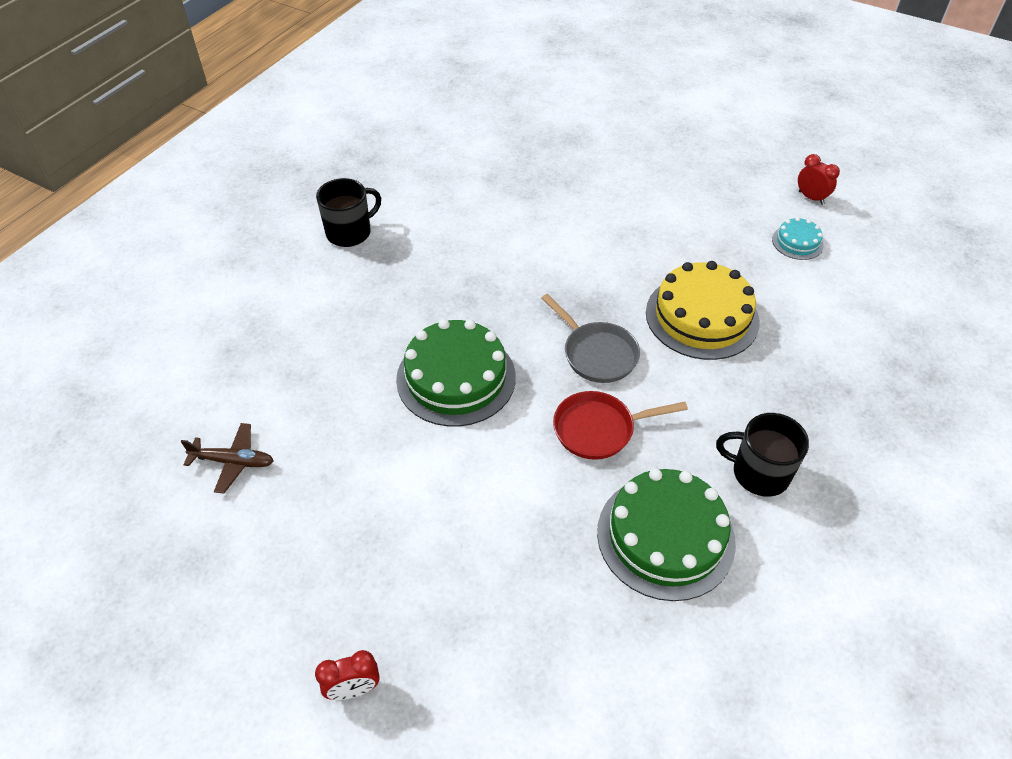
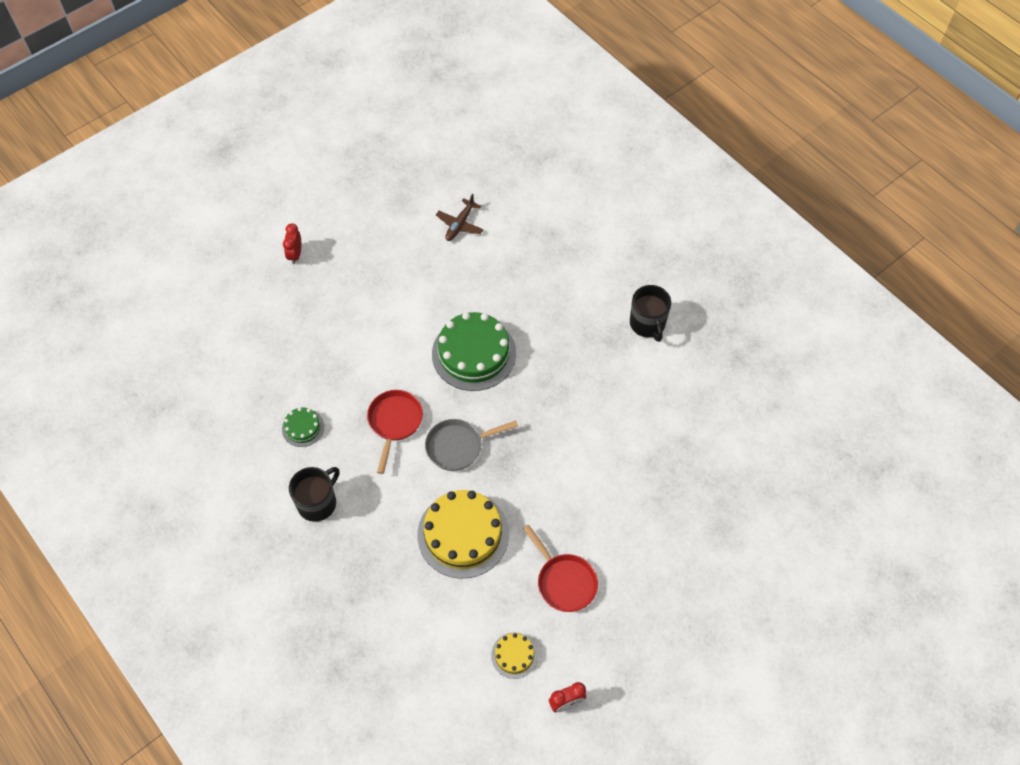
camera: 110 degrees right, 10 degrees up
green cake [597,468,736,601] -> green cake [282,407,324,447], size x0.48
turquoise cake [772,217,824,260] -> yellow cake [491,633,538,679]
none -> red pan [523,525,598,612]

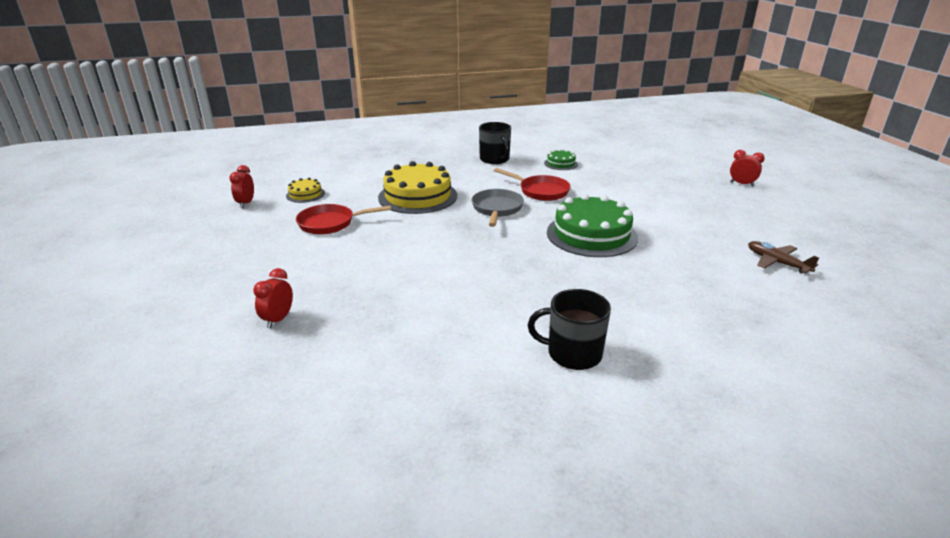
camera: 115 degrees right, 30 degrees down
none -> red clock [253,268,293,328]

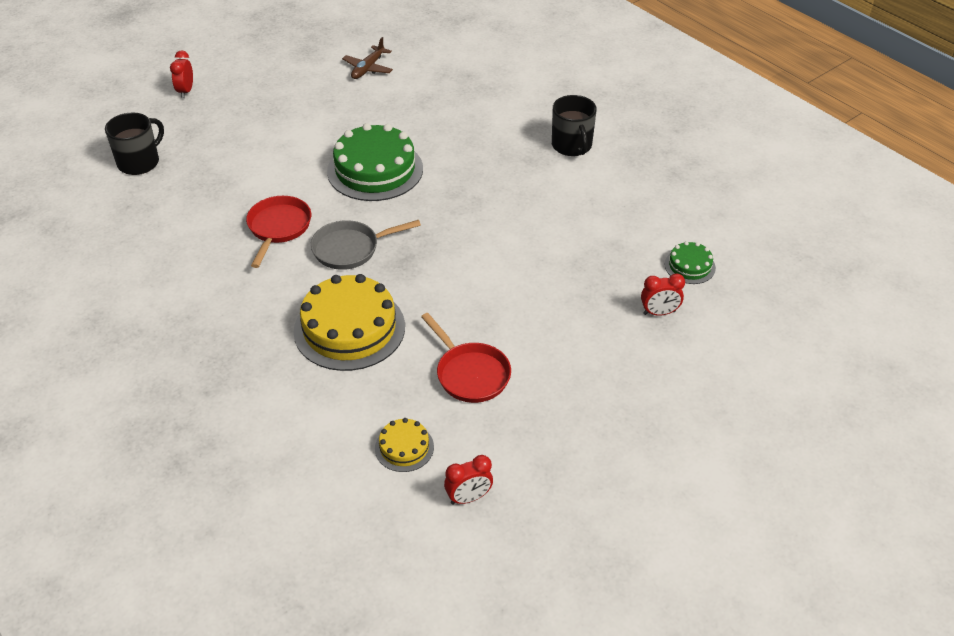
camera: 115 degrees left, 15 degrees up
black mug [479,122,511,164] -> black mug moved to [105,112,164,175]
green cake [544,149,578,170] -> green cake moved to [664,241,716,284]

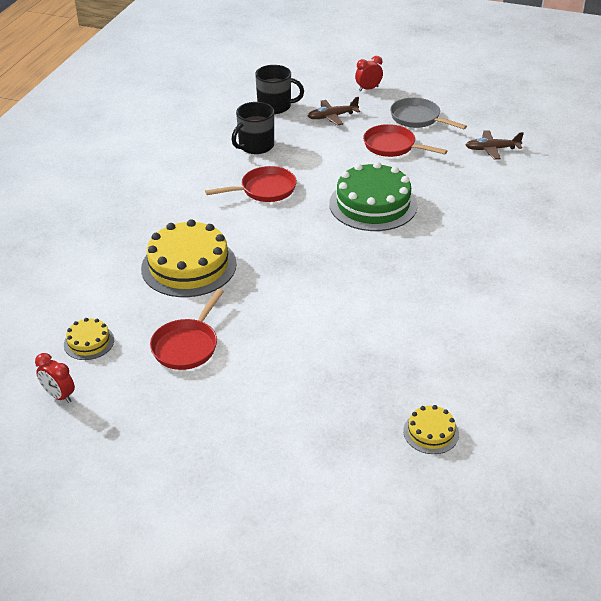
camera: 60 degrees right, 5 degrees down
grey pan [311,220,421,270] -> grey pan moved to [390,98,467,129]
black mug [552,95,597,156] -> black mug moved to [232,102,274,154]
red clock [641,274,685,316] -> none
green cake [664,241,716,284] -> yellow cake [403,405,459,454]
none -> brown plane [308,97,360,126]
none -> red pan [363,124,448,157]

